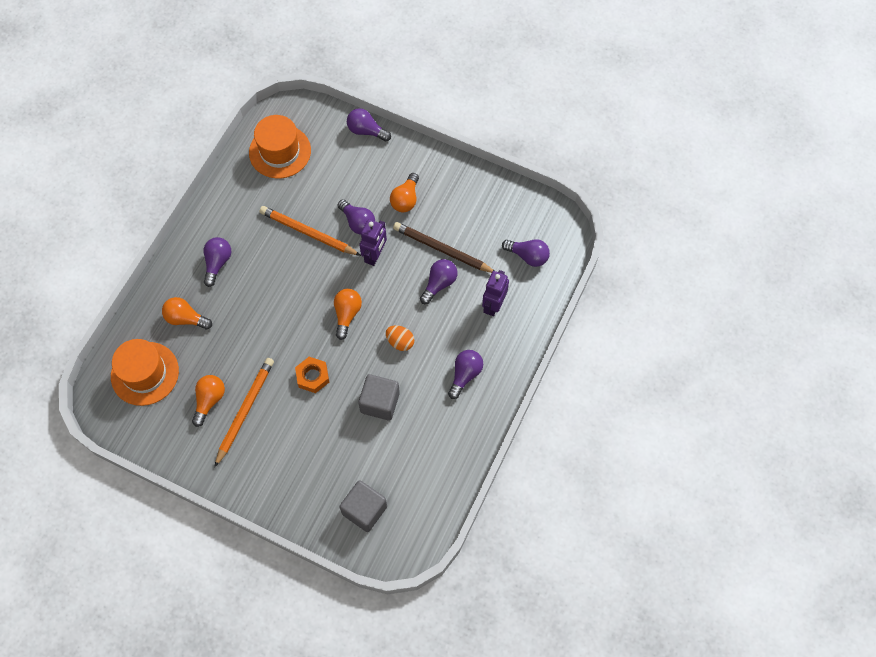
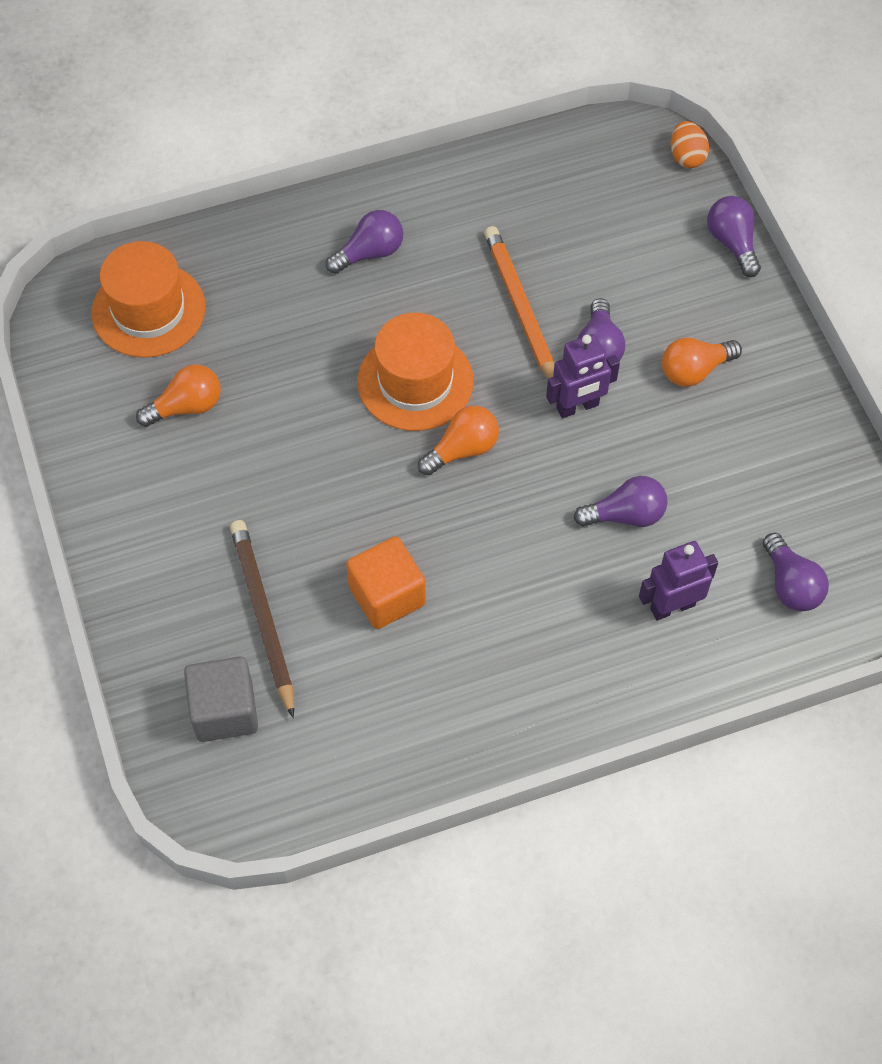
camera: 45 degrees right, 5 degrees down
orange light bulb [162,297,212,330] -> none
orange pencil [214,358,274,468] -> none
orange hat [249,115,311,178] -> orange hat moved to [358,313,474,431]
orange nut [295,357,329,393] -> none
grey cube [358,374,400,421] -> orange cube [346,536,426,629]
orange egg [386,325,414,351] -> orange egg moved to [671,121,709,168]
brown pencil [393,222,494,273] -> brown pencil moved to [230,520,294,718]
purple light bulb [448,350,483,399] -> none

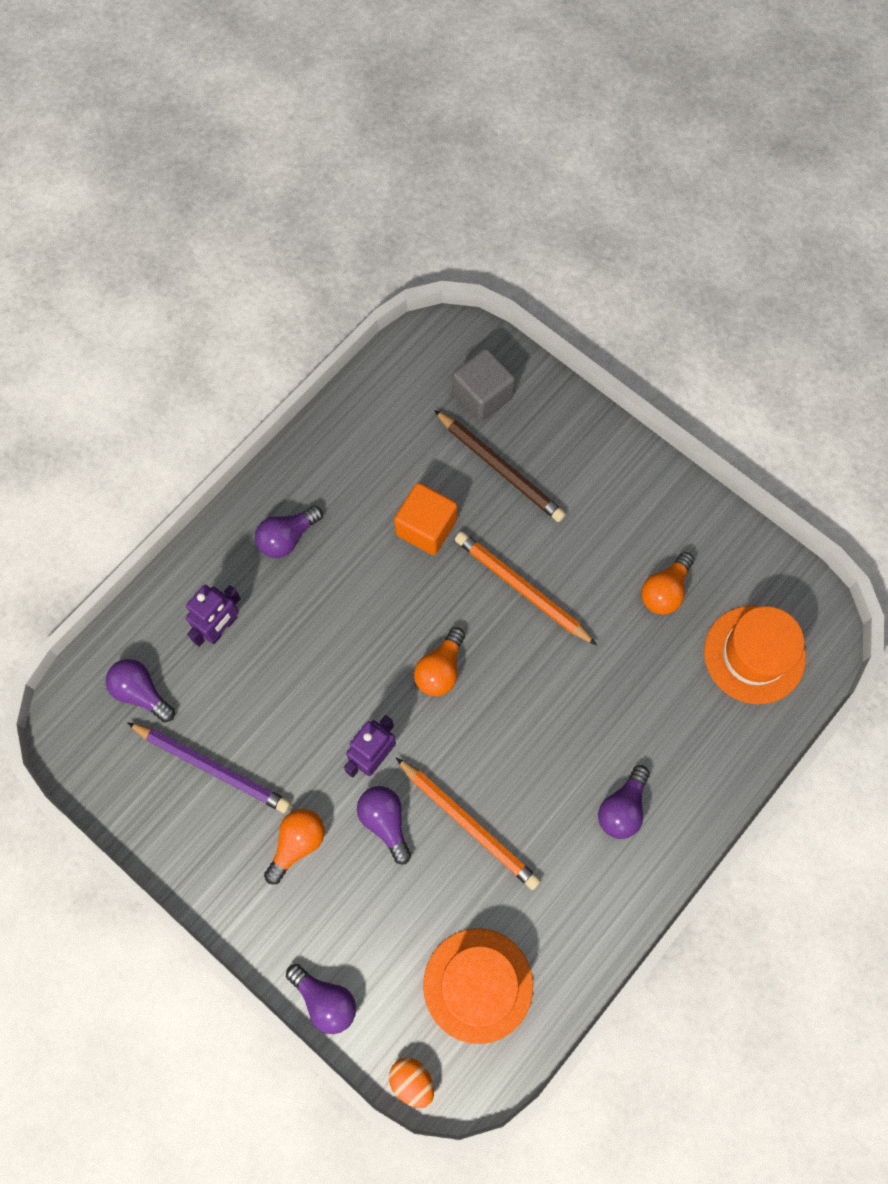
camera: 150 degrees right, 10 degrees up
orange hat [358,313,474,431] -> orange hat moved to [423,928,533,1044]
purple light bulb [574,476,668,527] -> purple light bulb moved to [255,506,323,558]
none -> purple pencil [127,722,291,813]
none -> orange pencil [455,531,597,645]

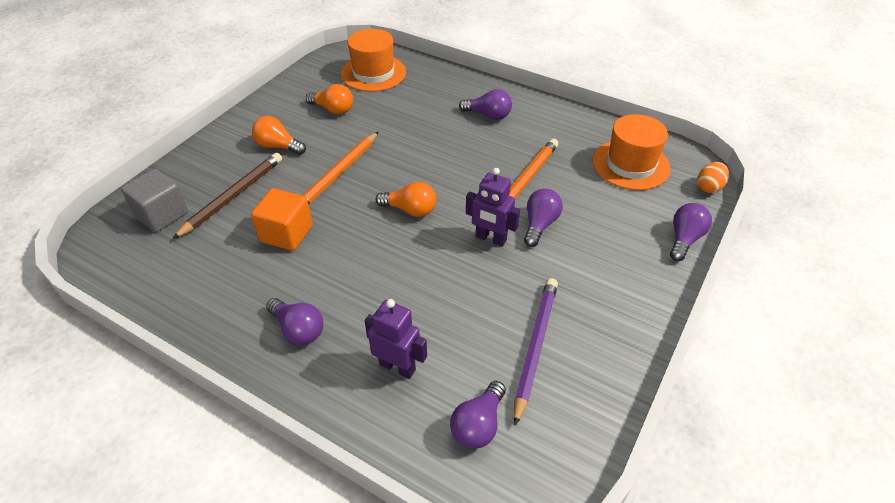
camera: 100 degrees left, 25 degrees down
orange light bulb [264,809,325,884] -> orange light bulb moved to [252,116,306,155]
purple light bulb [357,786,411,864] -> purple light bulb turned 150 degrees clockwise [524,189,563,247]

